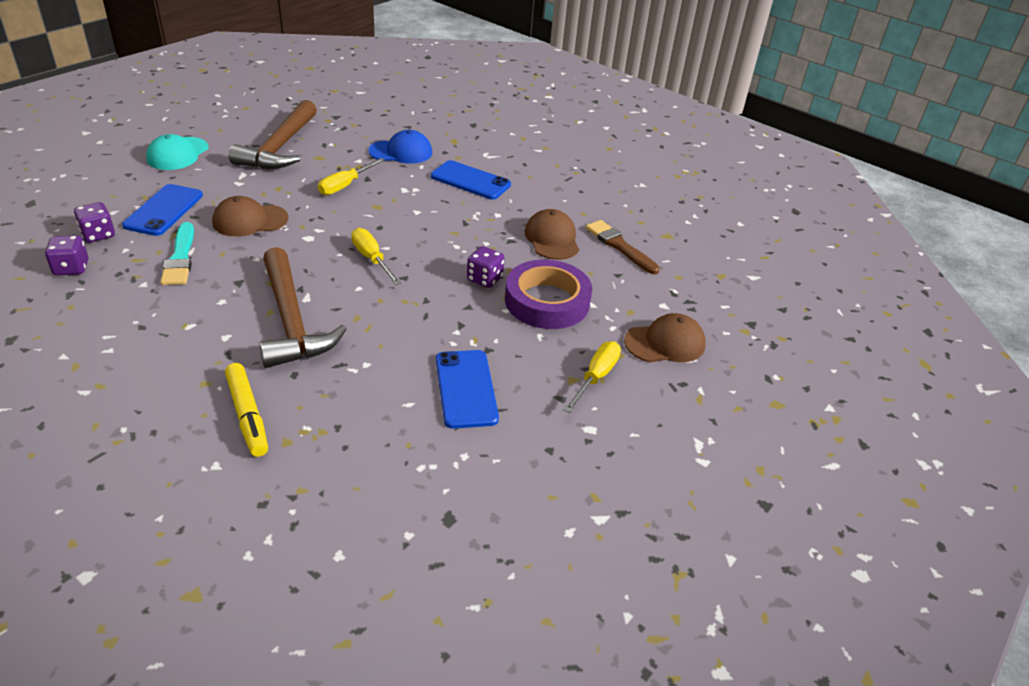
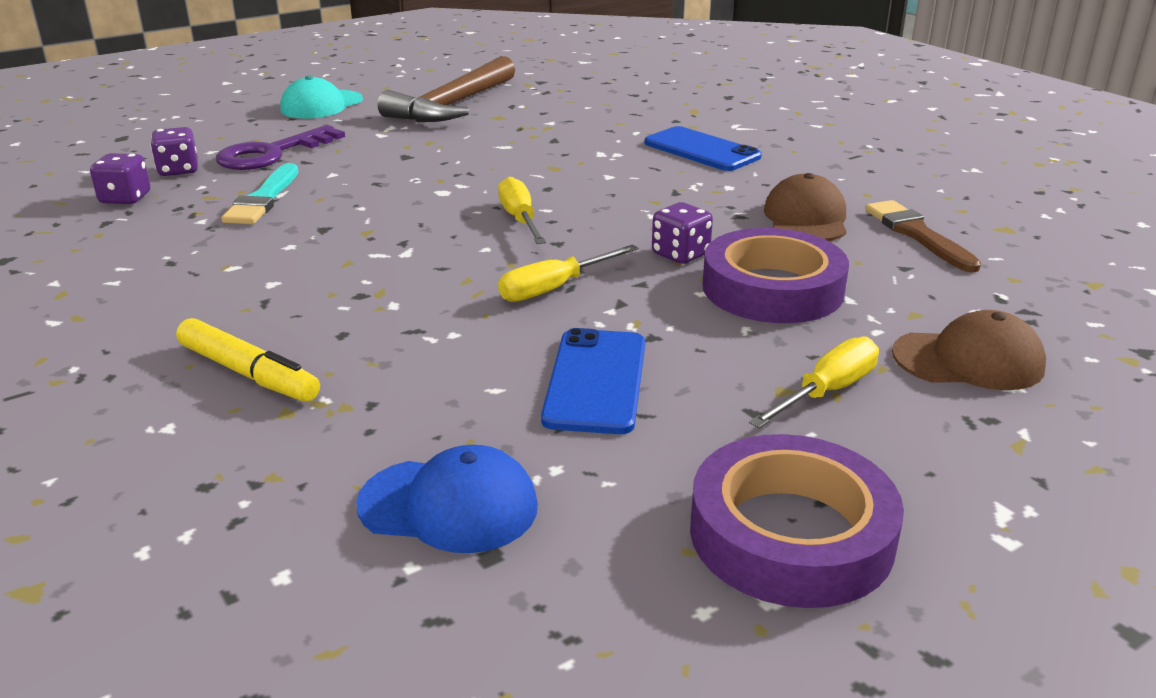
camera: 20 degrees right, 10 degrees down
blue phone [122,184,203,236] -> purple key [216,125,345,170]
brown cap [212,196,289,237] -> none
yellow marker [225,363,268,457] -> yellow marker turned 45 degrees counterclockwise [176,318,320,402]
brown hammer [259,247,347,368] -> none
yellow screwdriver [318,158,385,195] -> yellow screwdriver moved to [498,245,638,302]
blue cap [368,130,432,164] -> blue cap moved to [356,445,538,553]
none -> purple tape [690,434,904,608]

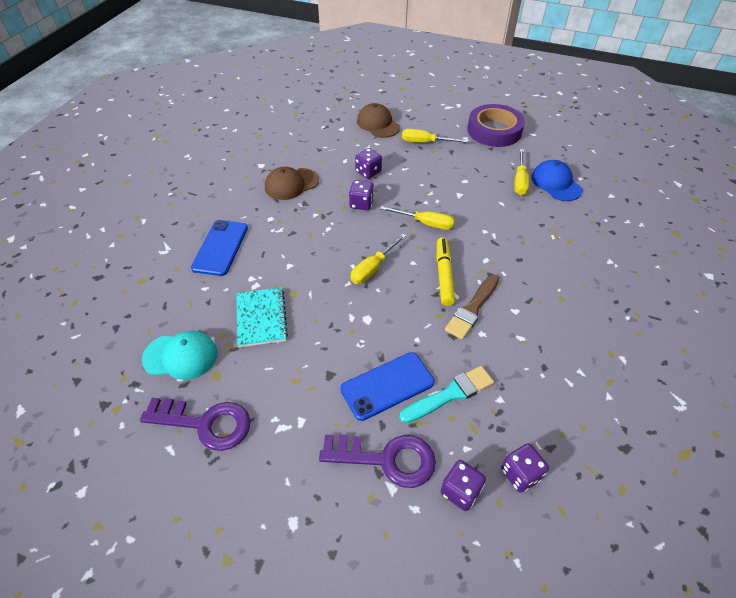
camera: 125 degrees left, 20 degrees up
yellow marker [176,318,320,402] -> yellow marker moved to [437,237,455,306]
turquoise cap [280,76,363,118] -> turquoise cap moved to [142,331,218,380]
brown hammer [378,56,515,122] -> purple key [140,398,250,451]
blue phone [541,328,645,434] -> blue phone moved to [340,352,434,421]
purple tape [703,228,849,323] -> purple dice [355,148,382,179]
brown brush [865,200,981,273] -> brown brush moved to [445,274,499,340]
none -> turquoise notebook [236,287,288,347]
none -> yellow screwdriver [514,149,529,195]

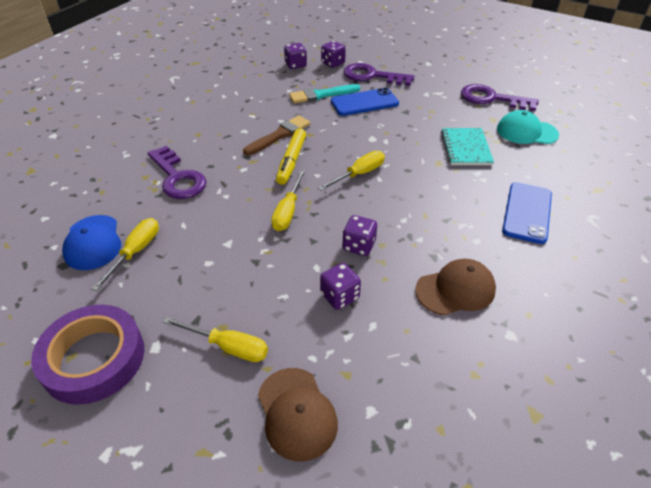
camera: 170 degrees left, 5 degrees down
yellow screwdriver [380,206,455,230] -> yellow screwdriver turned 105 degrees counterclockwise [271,170,305,231]
none -> purple key [148,146,207,199]

